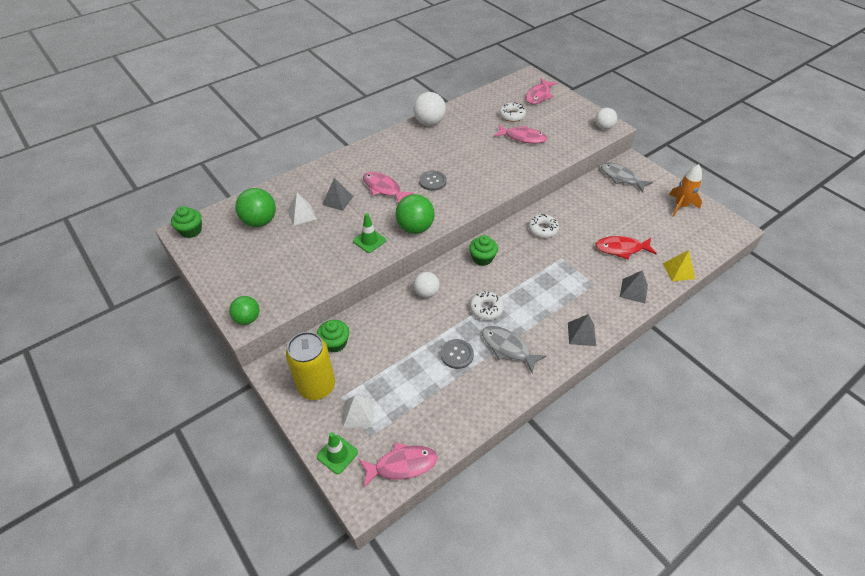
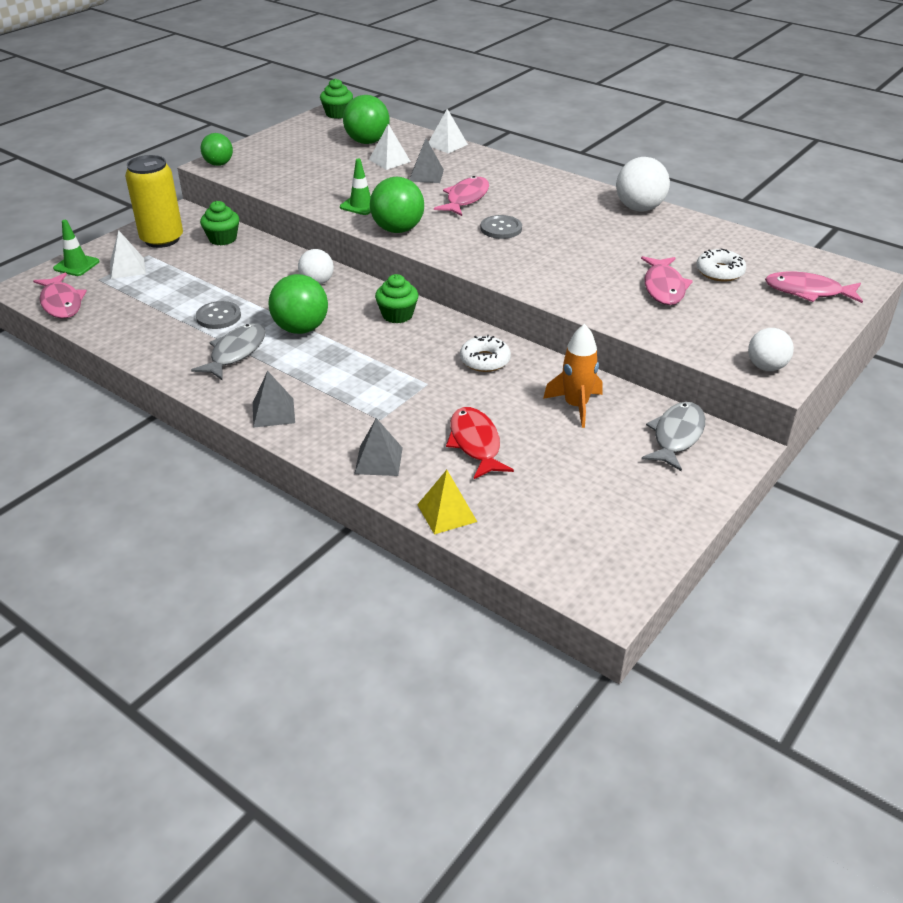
camera: 75 degrees right, 10 degrees down
white donut [470,291,504,320] -> green ball [269,274,328,334]
orange rocket [669,164,702,217] -> orange rocket moved to [543,324,603,428]
none -> white pyramid [429,109,468,153]

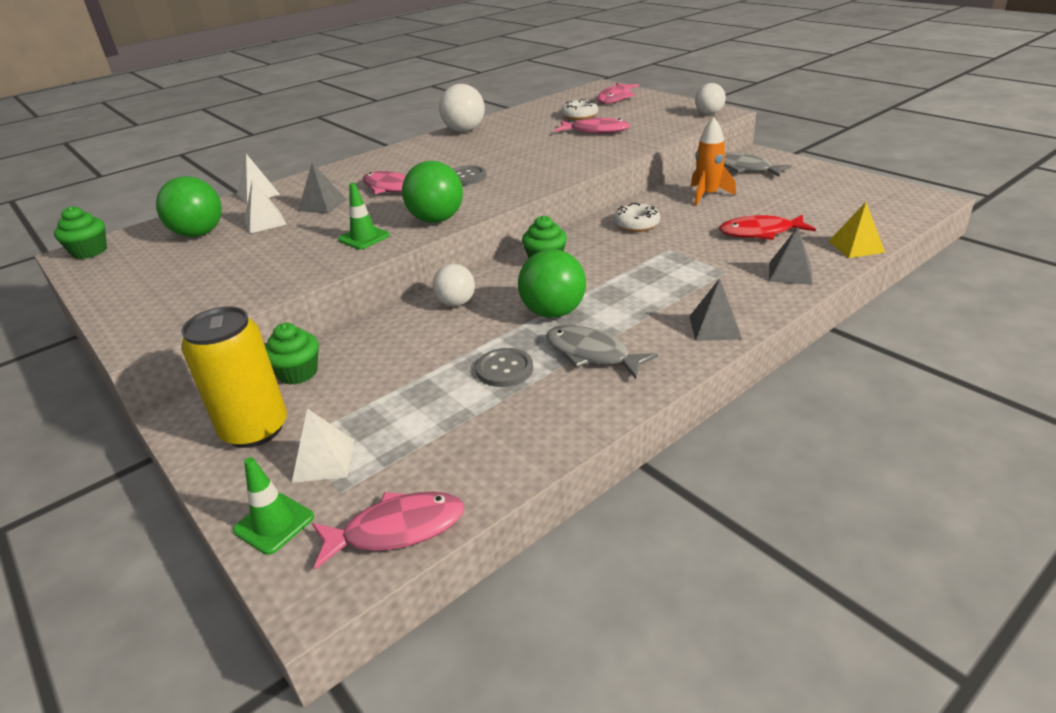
camera: 75 degrees left, 5 degrees down
green ball [201,133,233,166] -> none

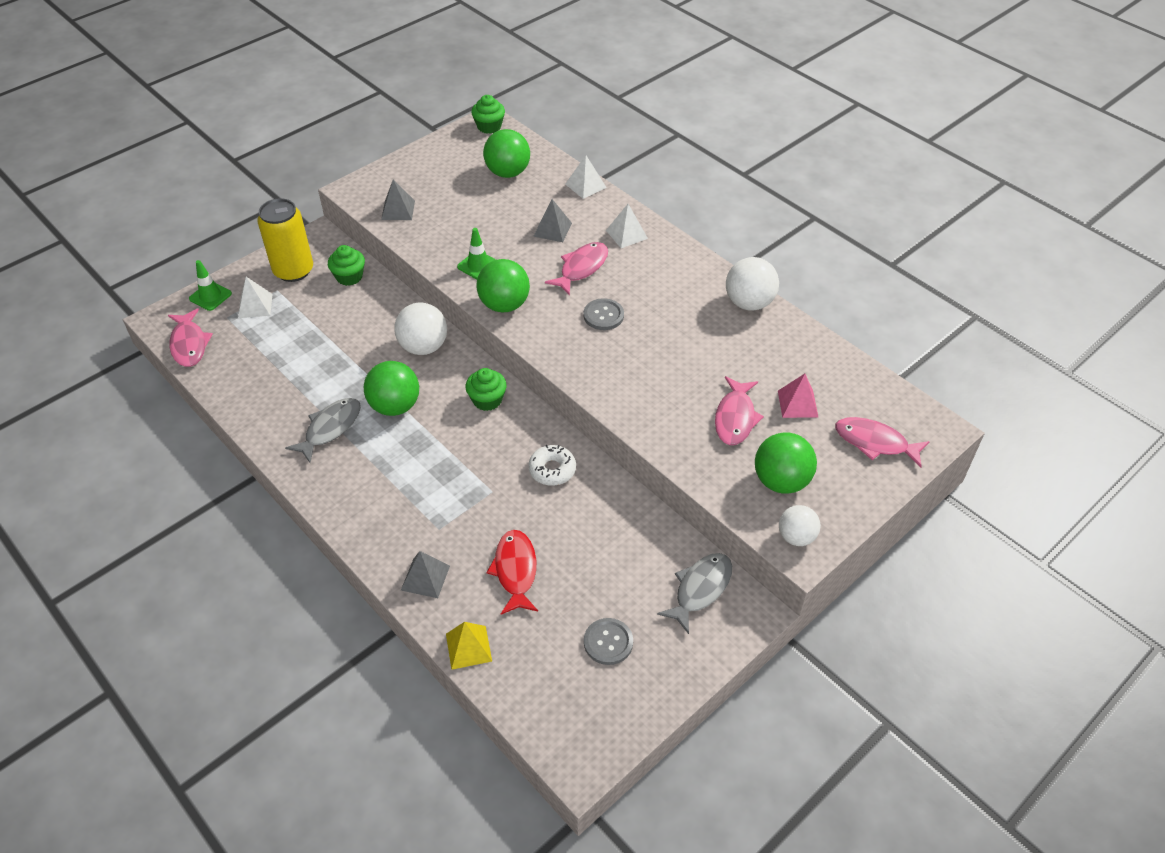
camera: 85 degrees right, 15 degrees up
white pyramid [244,179,287,234] -> white pyramid moved to [606,204,648,248]
white ball [433,264,475,306] -> white ball [394,303,447,355], size x1.54
grey button [476,348,533,387] -> grey button moved to [584,618,633,665]
white donut [561,99,598,120] -> pink pyramid [778,374,818,418]
grey pyramid [689,278,742,341] -> grey pyramid moved to [381,179,415,220]
orange rocket [691,117,736,206] -> none
none -> green ball [755,432,817,494]

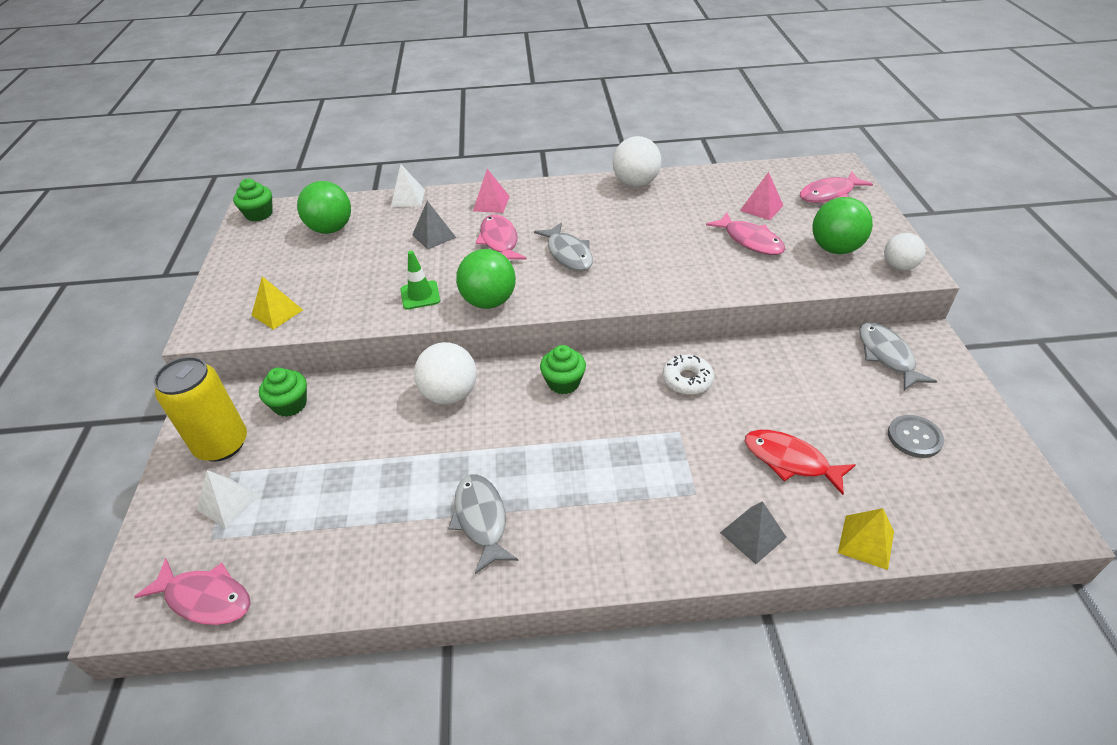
camera: 50 degrees left, 5 degrees down
green traffic cone [189,260,232,311] -> none
green ball [364,361,419,416] -> none
grey pyramid [381,179,415,220] -> yellow pyramid [251,276,303,330]
grey button [583,298,624,330] -> grey fish [534,223,593,271]
white pyramid [606,204,648,248] -> pink pyramid [473,169,510,213]

